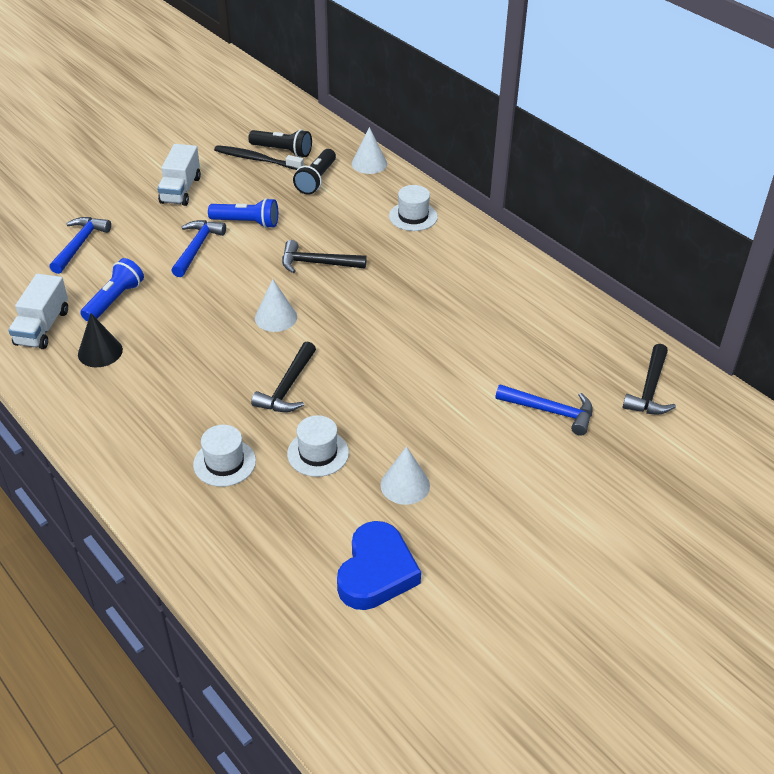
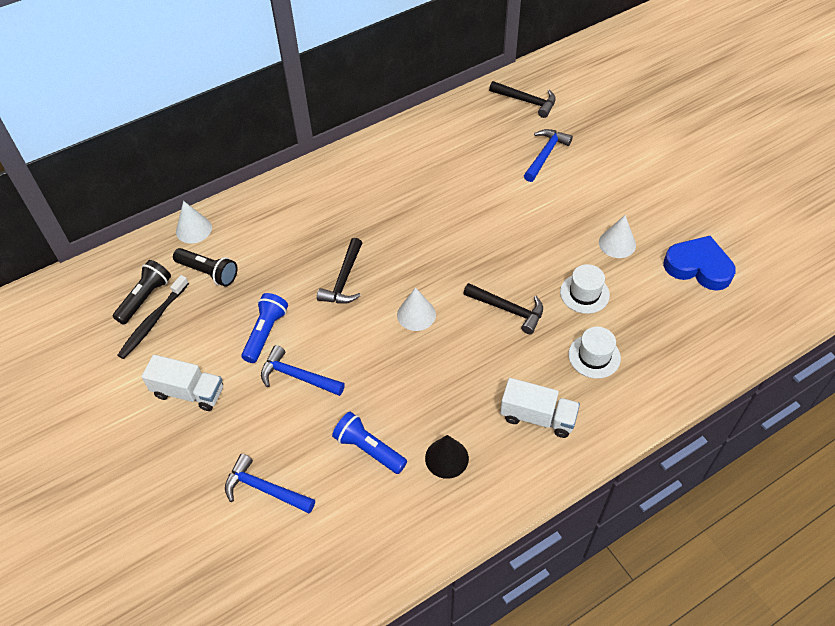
camera: 80 degrees left, 10 degrees up
white truck [8,274,68,349] -> white truck moved to [500,378,580,438]
white hat [389,185,438,231] -> none

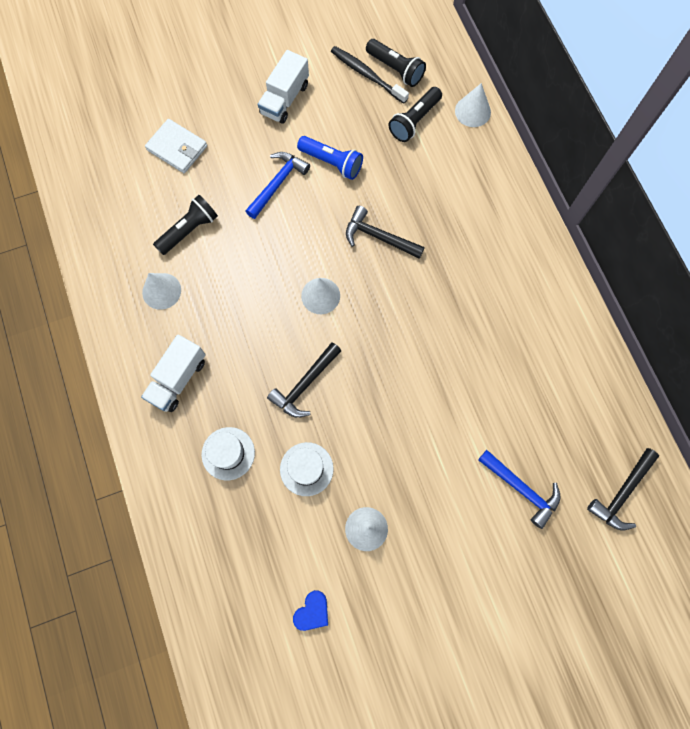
camera: 100 degrees right, 20 degrees up
blue hammer [225,454,315,514] -> white wallet [145,119,207,173]
blue flashlight [332,412,407,474] -> black flashlight [153,195,218,255]
black cone [425,435,469,479] -> white cone [142,273,181,310]
blue heart [663,236,736,291] -> blue heart [293,590,328,631], size x0.52

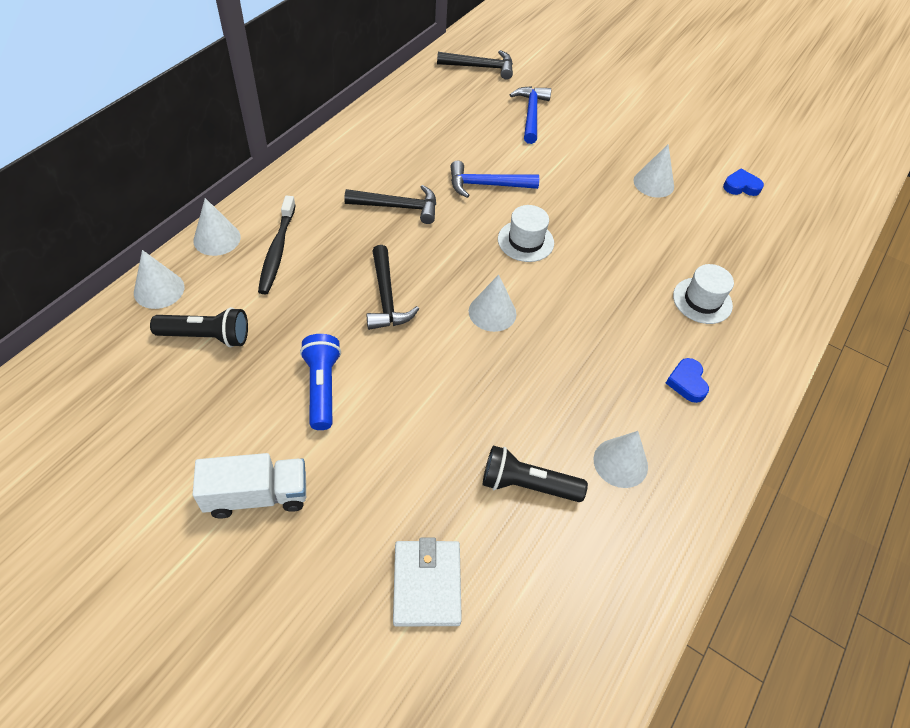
camera: 130 degrees left, 20 degrees down
white truck [141,334,206,412] -> blue heart [666,358,709,403]
blue hammer [245,152,310,219] -> blue hammer moved to [450,161,539,198]
black hammer [267,342,341,418] -> black hammer moved to [344,185,436,224]
white hat [280,442,334,496] -> white hat moved to [498,205,554,262]
black toothbrush [331,46,409,104] -> black toothbrush moved to [258,195,296,294]
black flashlight [366,39,426,87] -> none
none -> white cone [193,198,241,256]

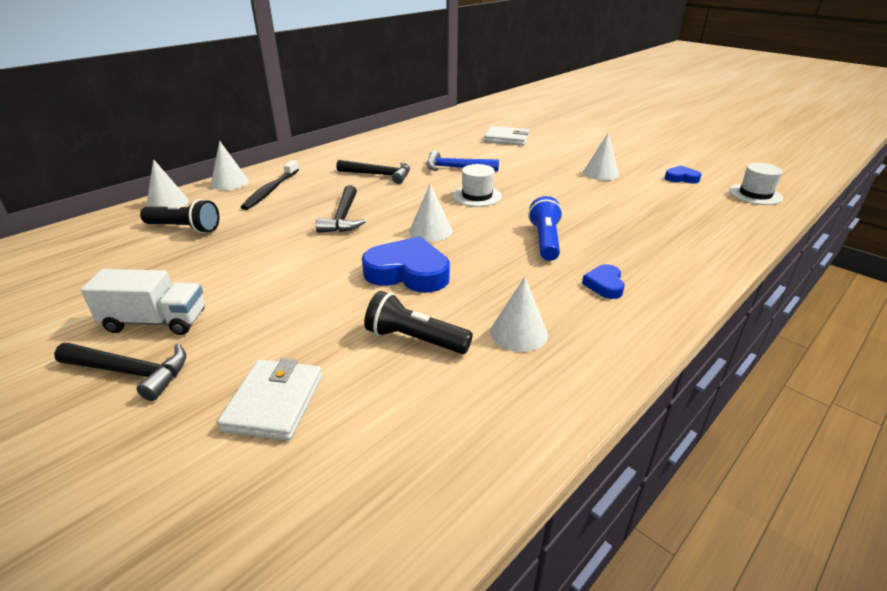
camera: 15 degrees right, 20 degrees down
blue flashlight [300,334,341,430] -> blue flashlight moved to [528,196,563,261]
black hammer [437,50,513,80] -> black hammer moved to [54,343,186,401]
blue hammer [510,86,551,144] -> white wallet [484,126,530,146]
white hat [673,264,734,324] -> white hat moved to [729,163,783,205]
none -> blue heart [362,236,450,293]

